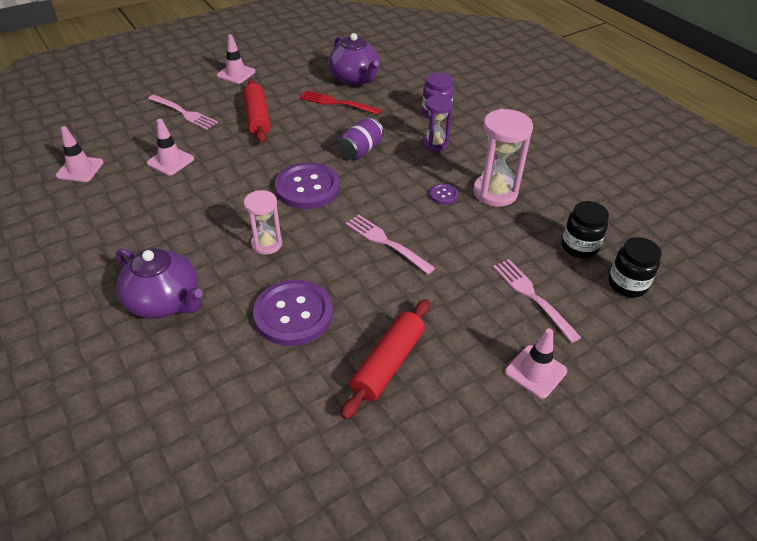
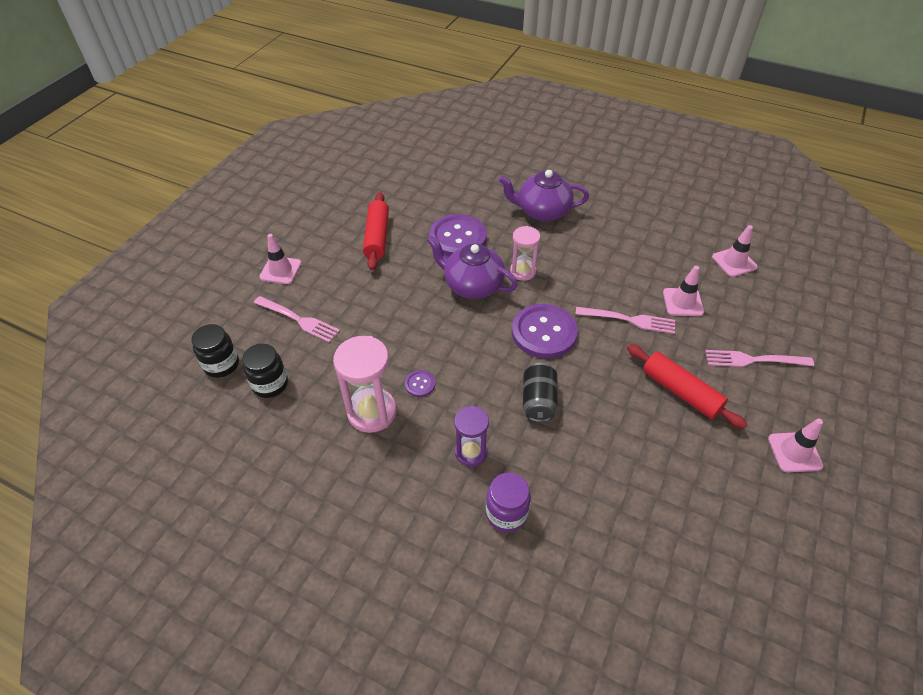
camera: 150 degrees right, 5 degrees up
red fork [299,90,381,115] -> none
purple teapot [328,33,380,85] -> purple teapot moved to [427,236,518,299]
purple can [338,117,384,160] -> black can [523,363,558,422]
pink fork [345,214,435,274] -> pink fork moved to [575,307,675,334]

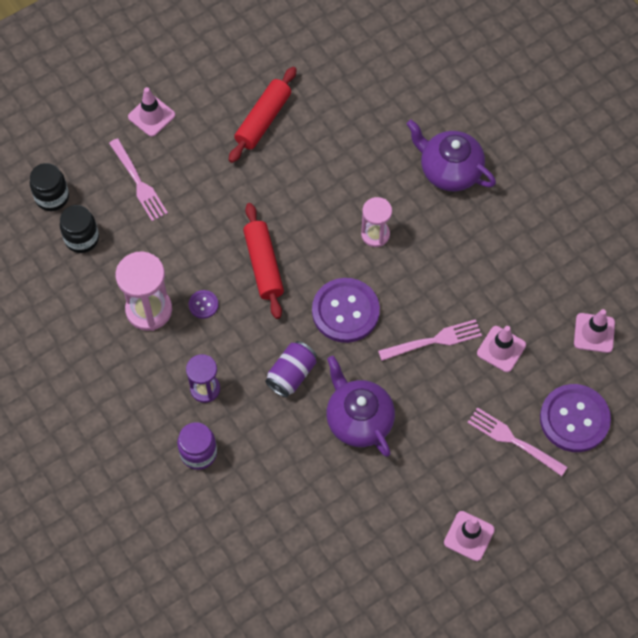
camera: 30 degrees right, 15 degrees up
purple teapot [427,236,518,299] -> purple teapot moved to [326,356,395,457]
purple button [429,214,487,257] -> purple button moved to [540,384,611,452]
black can [523,363,558,422] -> purple can [265,341,317,397]
pink fork [575,307,675,334] -> pink fork turned 60 degrees counterclockwise [378,319,482,361]
red rolling pin [627,344,747,429] -> red rolling pin moved to [243,203,284,319]

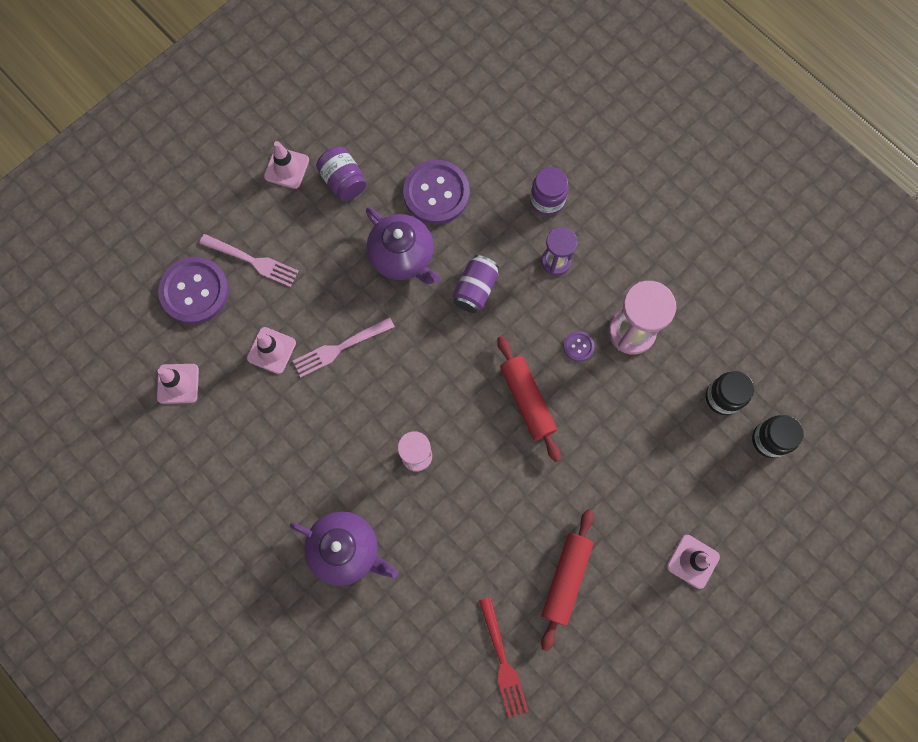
camera: 170 degrees right, 10 degrees up
pink fork [109,138,168,221] -> none
purple button [312,278,380,343] -> purple button moved to [403,160,470,224]
none -> purple jar [316,146,367,201]
none -> red fork [479,597,529,718]

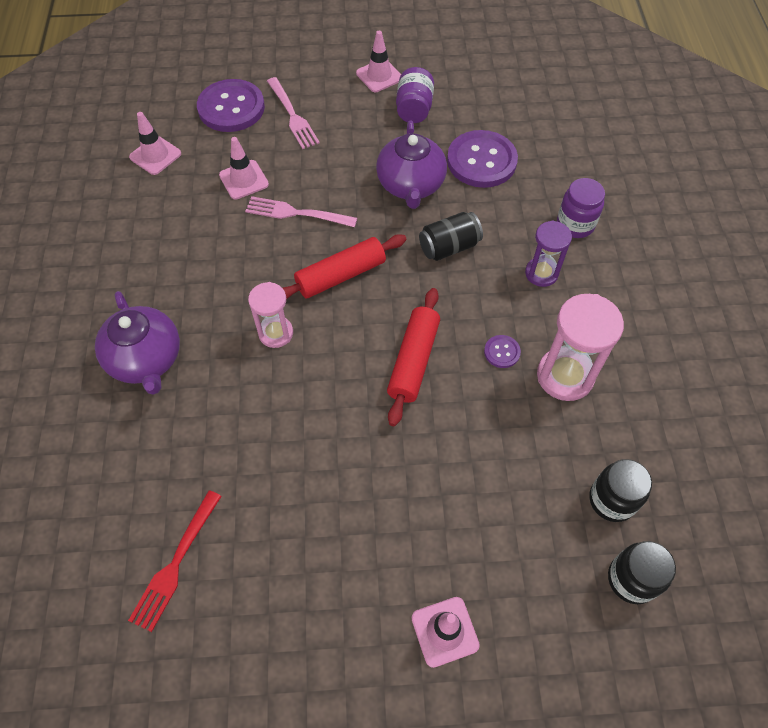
camera: 40 degrees right, 15 degrees down
purple can [453,255,499,313] -> black can [419,212,483,261]
red rolling pin [541,509,594,651] -> red rolling pin moved to [283,234,407,299]

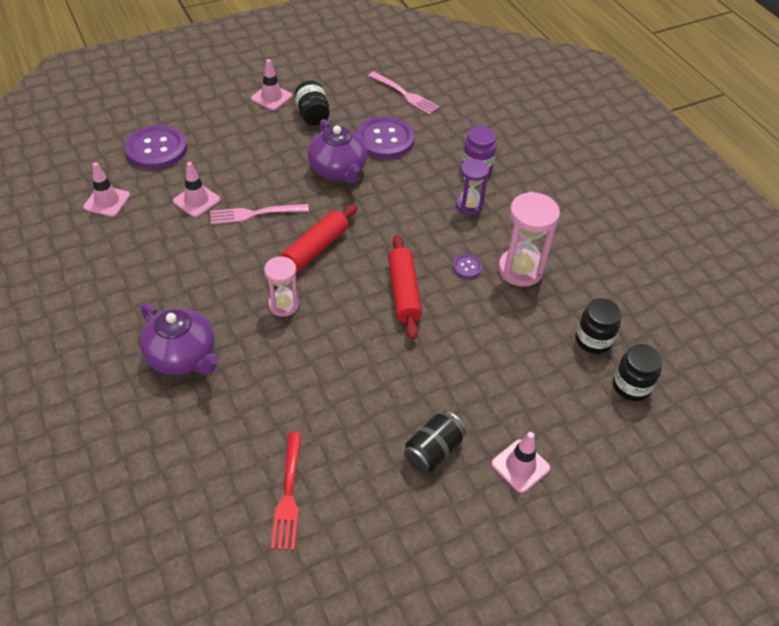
camera: 25 degrees left, 10 degrees down
pink fork [267,77,320,149] -> pink fork moved to [368,72,439,115]
purple jar [396,67,434,123] -> black jar [294,80,330,126]
black can [419,212,483,261] -> black can moved to [404,411,466,473]

